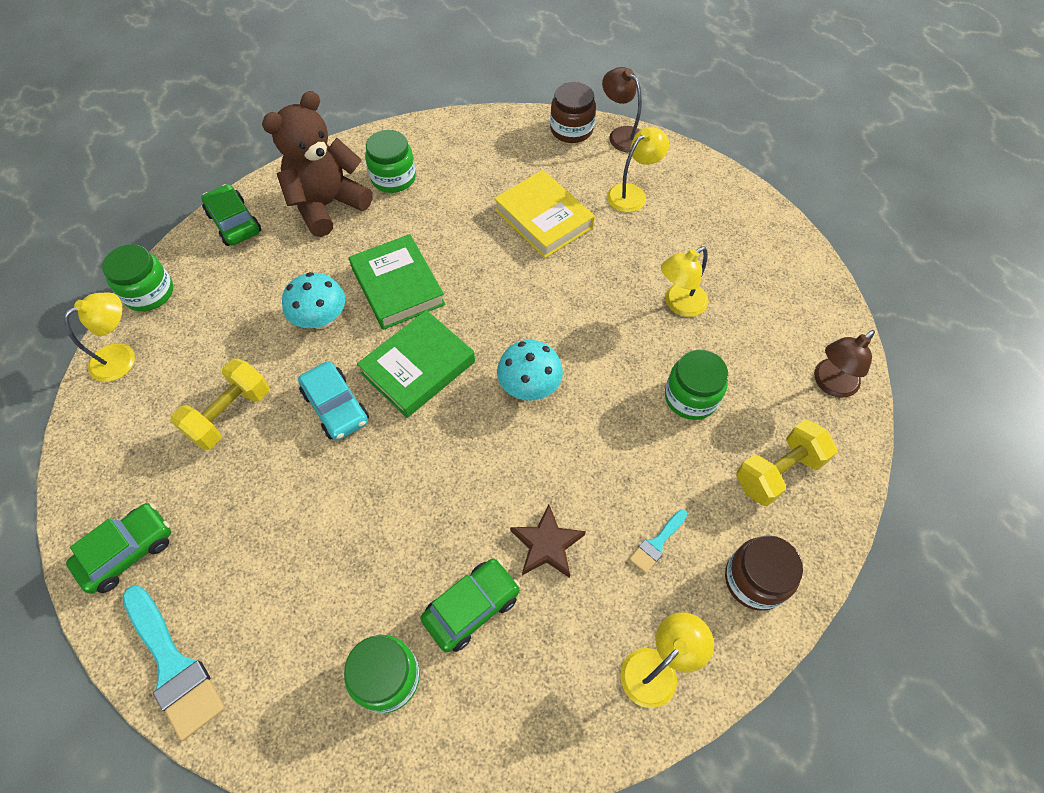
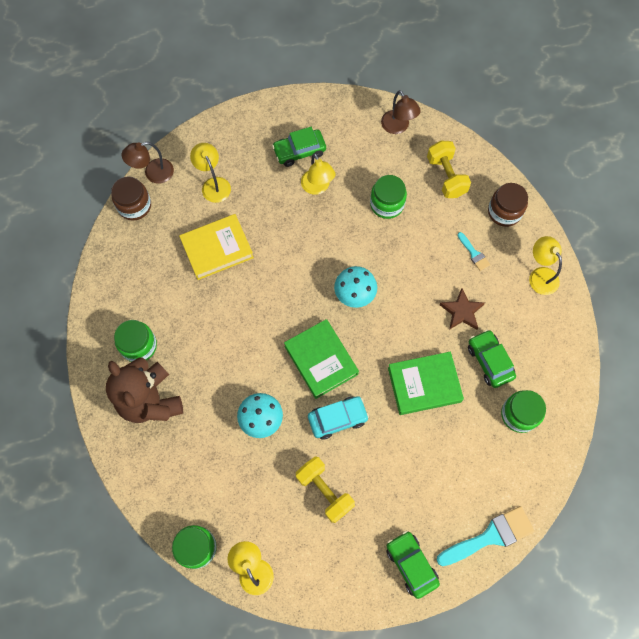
camera: 75 degrees left, 10 degrees up
green car [201,184,261,246] -> green car moved to [272,127,326,167]
green book [349,234,446,330] -> green book moved to [388,352,464,415]

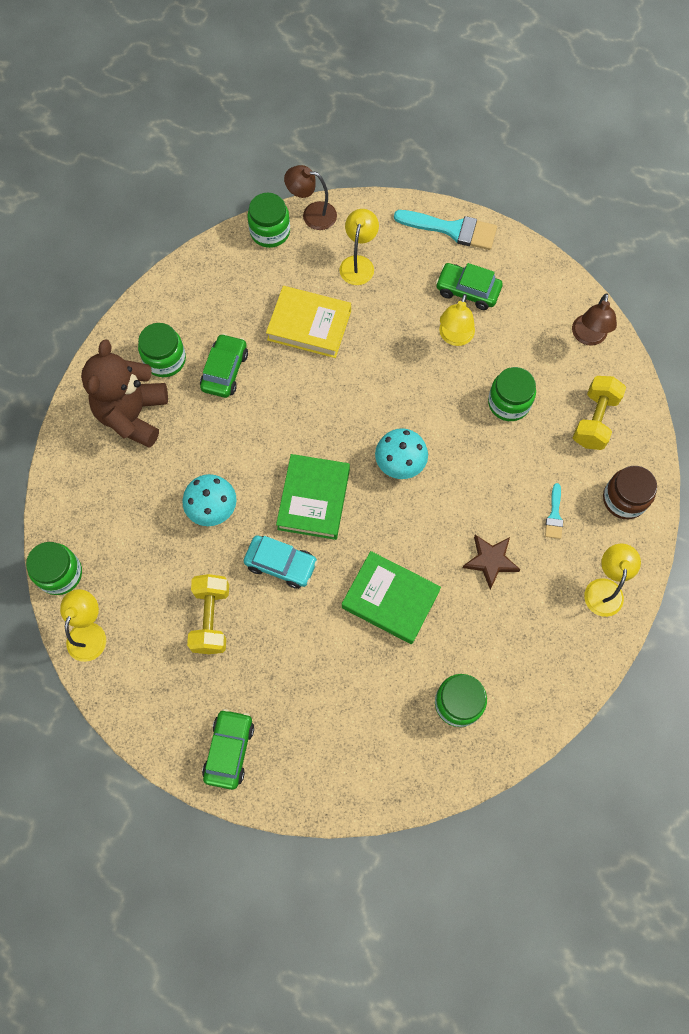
camera: 40 degrees right, 0 degrees up
brown jar [111,177,151,220] -> green jar [247,193,290,248]
turquoise brush [436,506,534,566] -> turquoise brush moved to [394,210,497,250]
green car [468,330,516,388] -> green car moved to [200,334,248,398]

